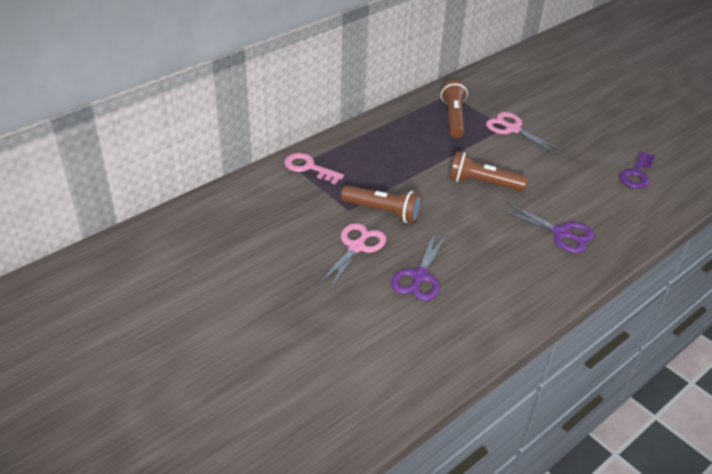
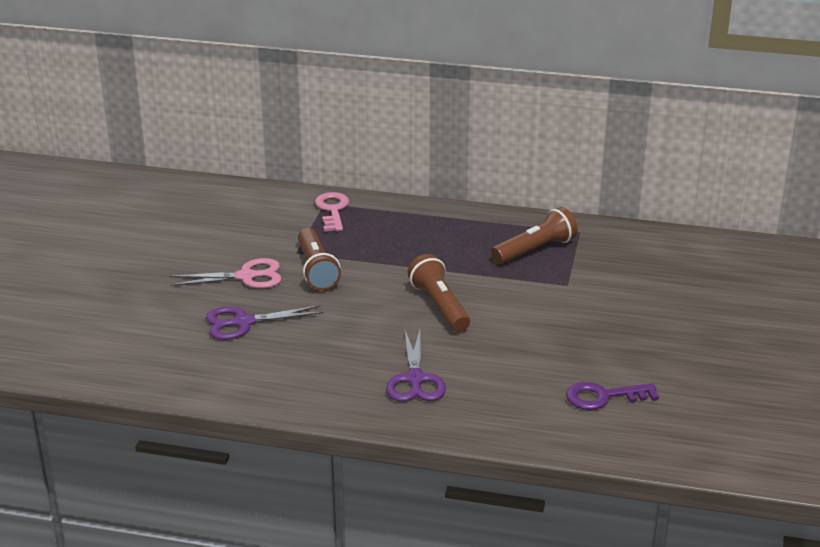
camera: 55 degrees right, 10 degrees down
pink scissors [486,112,563,154] -> none

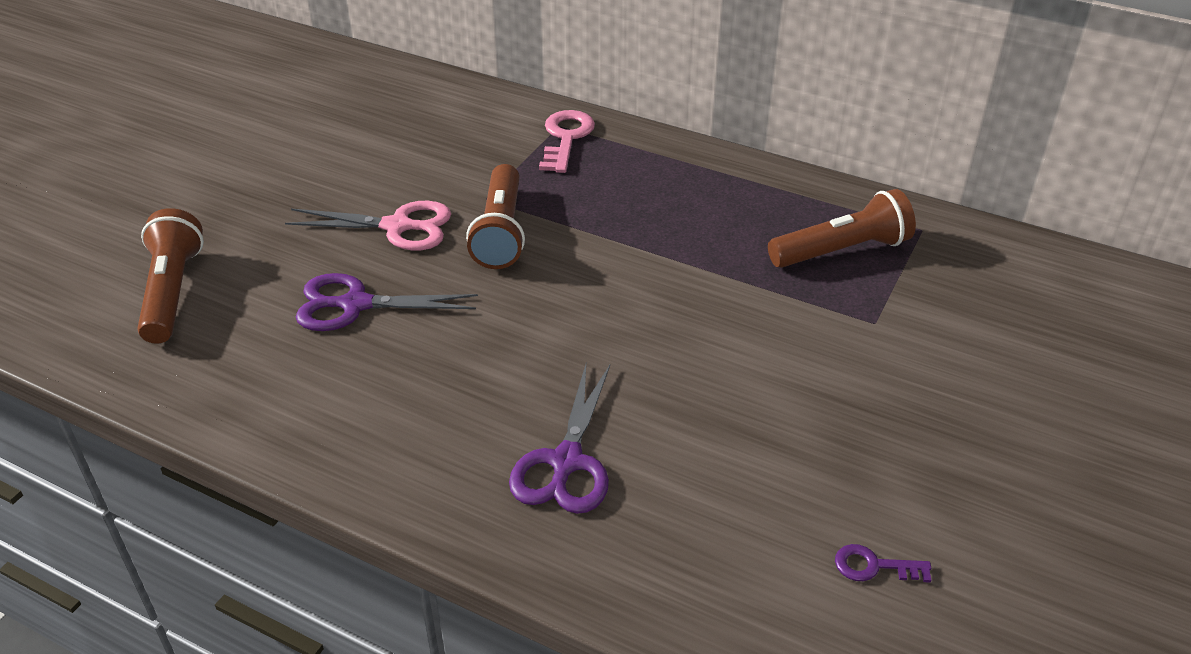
camera: 15 degrees right, 10 degrees up
brown flashlight [408,254,470,332] -> brown flashlight moved to [137,208,204,344]
purple key [566,382,659,410] -> purple key [835,544,931,583], size x0.58

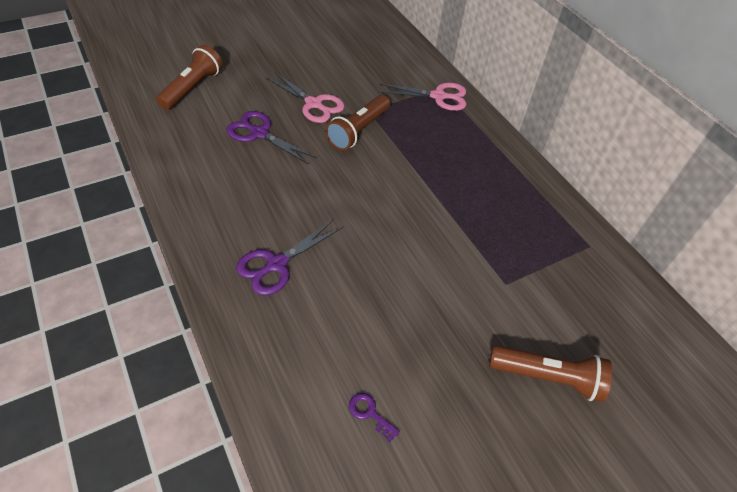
camera: 30 degrees right, 10 degrees up
pink key [539,110,595,173] -> pink scissors [379,83,466,111]
brown flashlight [768,189,916,268] -> brown flashlight moved to [489,345,612,402]

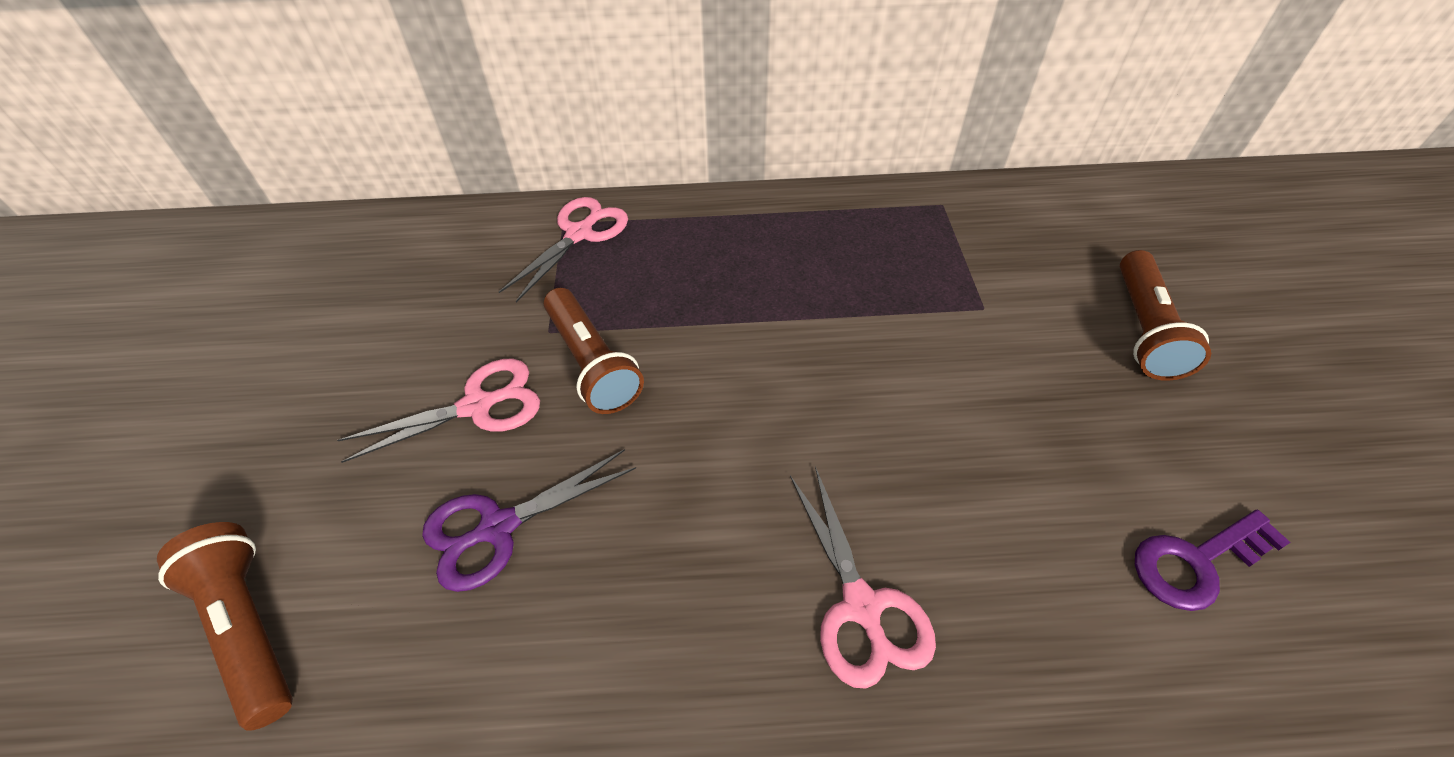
camera: 60 degrees left, 0 degrees up
purple scissors [236,220,343,295] -> pink scissors [790,466,936,689]
purple key [349,393,400,442] -> purple key [1135,510,1291,611], size x1.73
brown flashlight [489,345,612,402] -> brown flashlight turned 150 degrees clockwise [1120,250,1211,381]

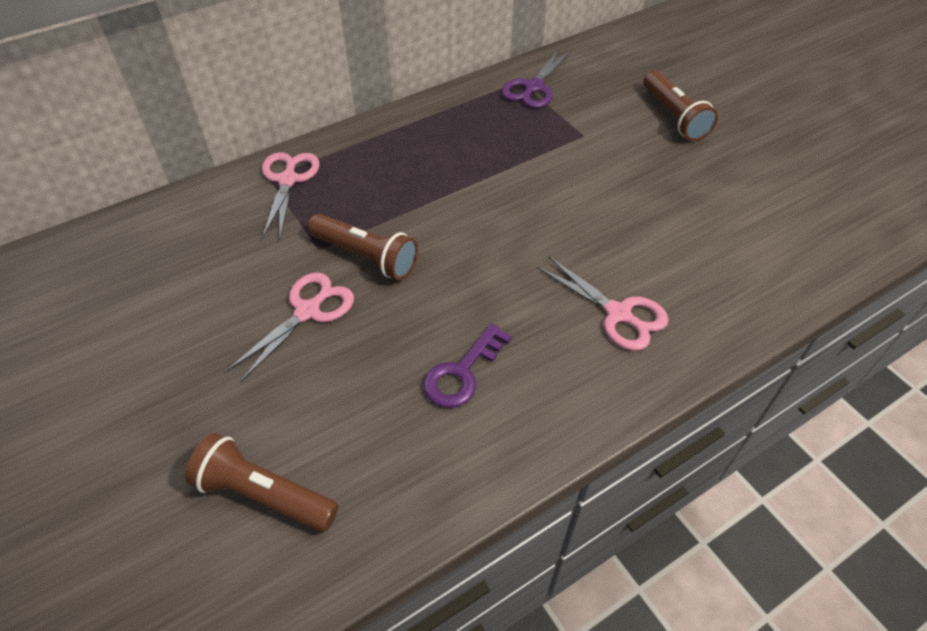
camera: 30 degrees left, 0 degrees up
purple scissors [422,449,636,592] -> purple scissors moved to [501,49,571,108]
purple key [1135,510,1291,611] -> purple key moved to [423,323,512,408]

